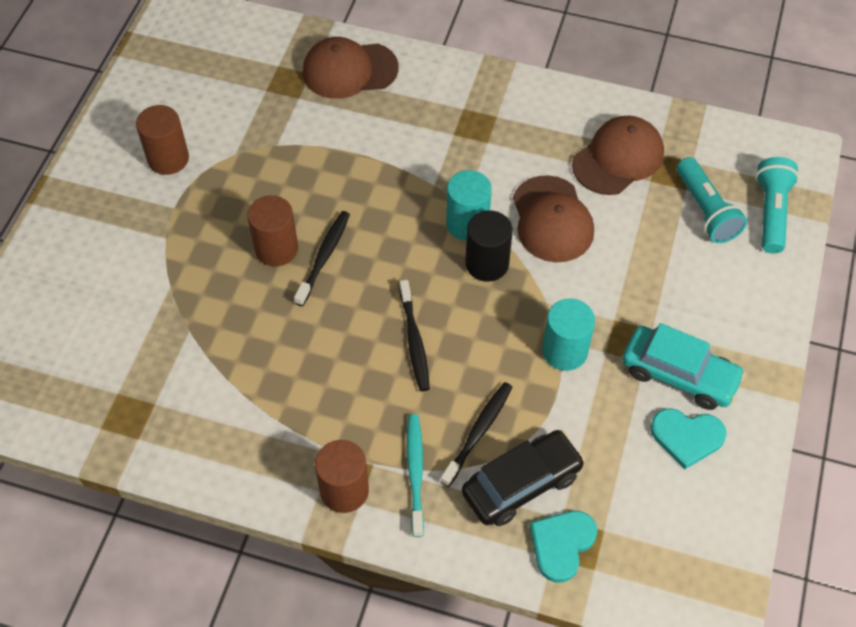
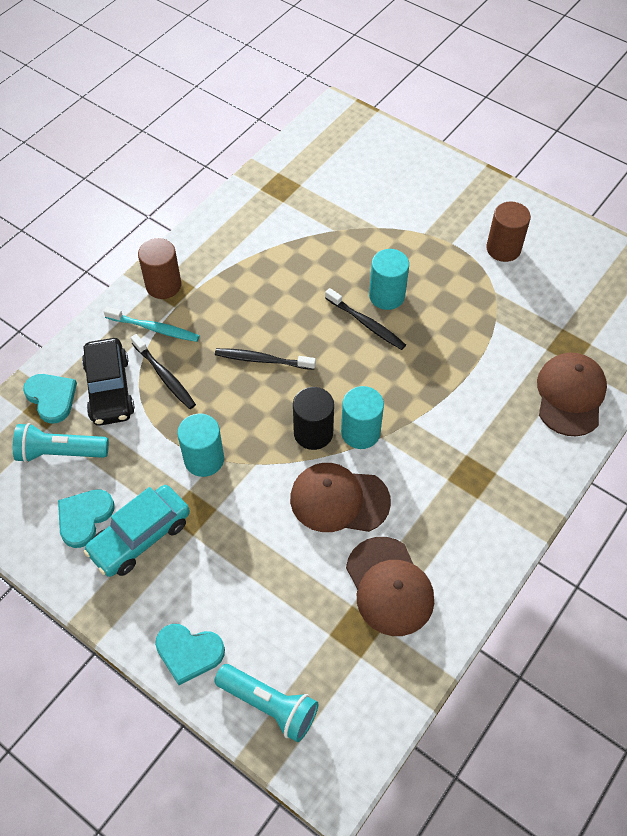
camera: 110 degrees right, 0 degrees up
brown cylinder [247,195,298,266] -> turquoise cylinder [369,249,409,310]
turquoise flashlight [677,157,747,243] -> turquoise flashlight moved to [13,423,109,463]
none -> turquoise heart [155,624,225,685]

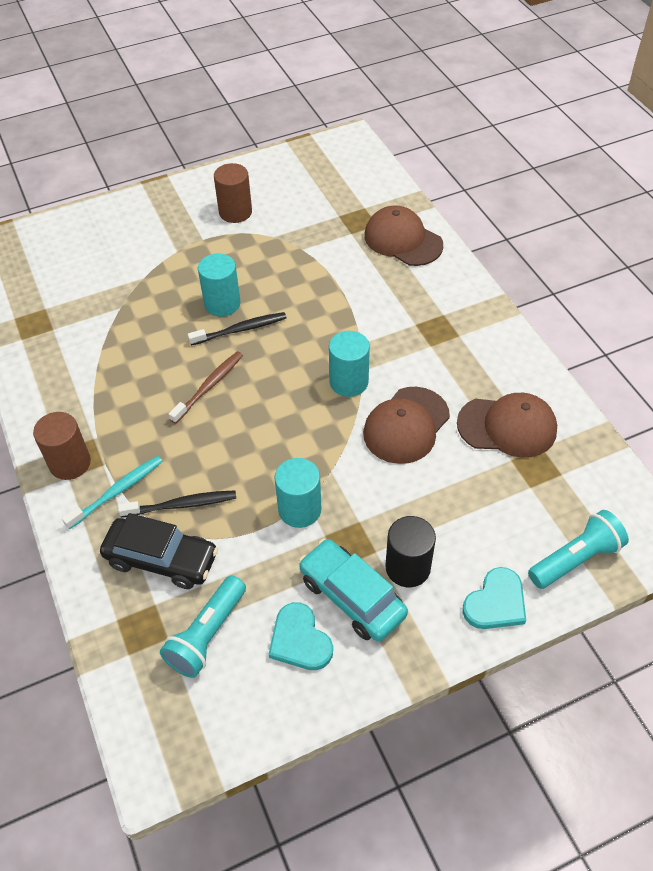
camera: 60 degrees left, 5 degrees down
turquoise heart [23,374,77,424] -> none
turquoise car [83,485,190,577] -> turquoise car turned 150 degrees clockwise [299,539,408,642]
black toothbrush [215,348,316,370] -> none
black cylinder [293,387,334,450] -> black cylinder moved to [385,516,436,587]
none -> brown toothbrush [169,351,243,424]

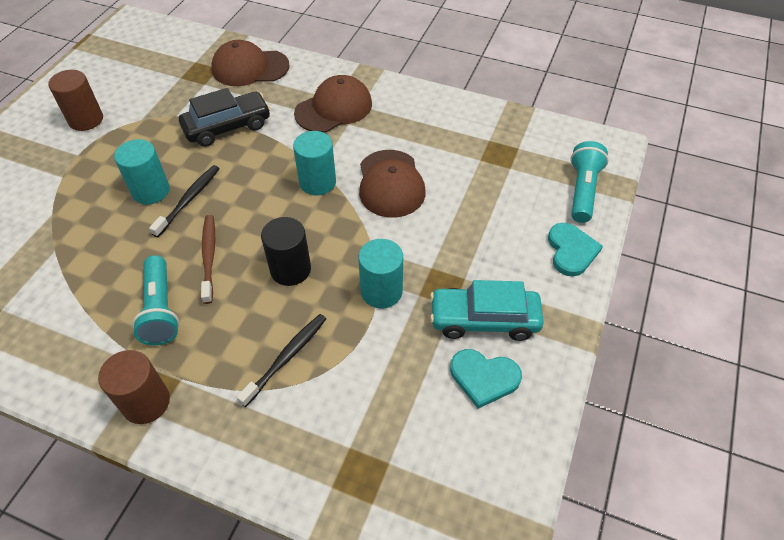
camera: 45 degrees left, 0 degrees up
turquoise toothbrush [62,456,163,529] -> none
black car [100,513,218,589] -> black car moved to [179,88,271,147]
turquoise flashlight [160,575,246,678] -> turquoise flashlight moved to [132,255,179,345]
black cylinder [385,516,436,587] -> black cylinder moved to [261,217,311,286]
brown cap [457,393,557,458] -> brown cap moved to [294,75,372,133]

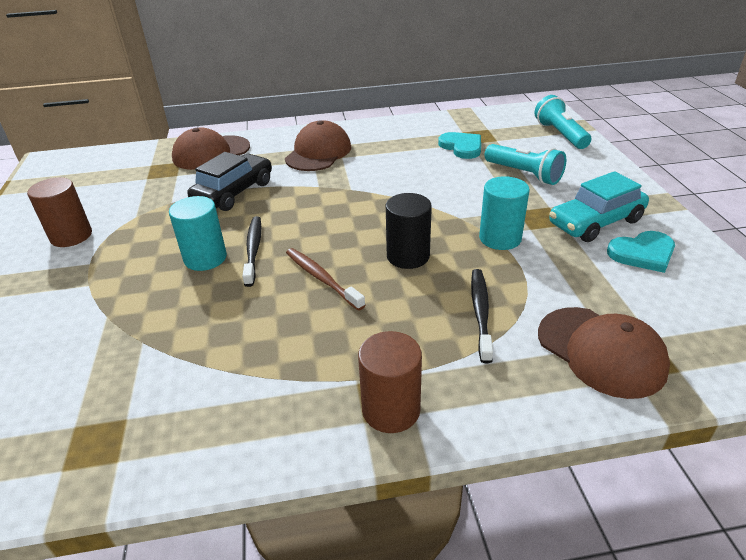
camera: 30 degrees left, 15 degrees down
turquoise flashlight [132,255,179,345] -> turquoise flashlight moved to [485,144,566,185]
turquoise cylinder [293,131,336,196] -> none
brown cap [359,150,426,217] -> brown cap moved to [538,307,670,399]
turquoise heart [548,223,603,277] -> turquoise heart moved to [438,132,481,159]

